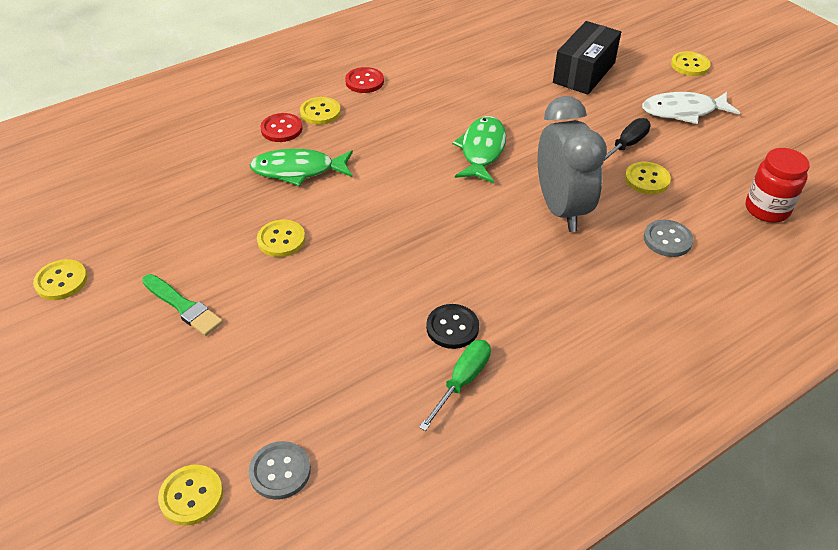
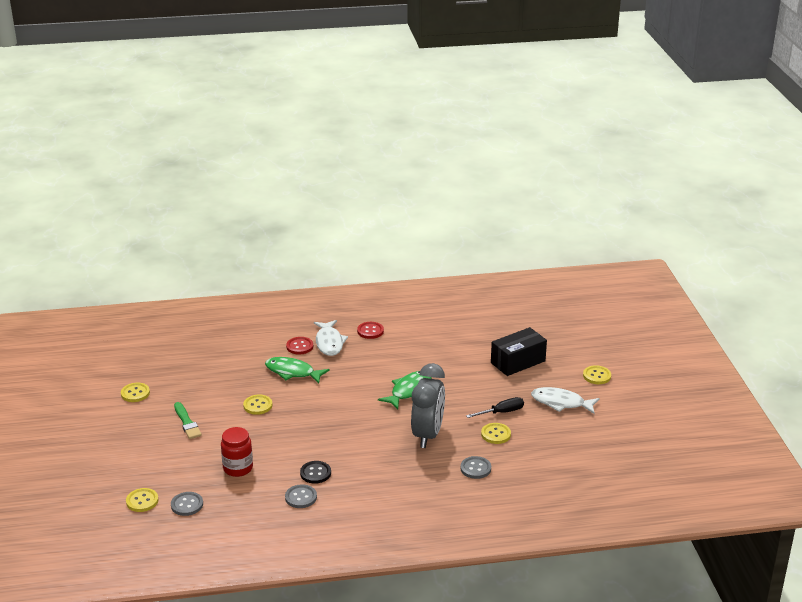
camera: 25 degrees right, 15 degrees down
yellow button [300,97,341,125] -> white fish [314,320,348,356]
green screwdriver [419,340,491,431] -> grey button [285,484,317,508]
red jar [746,148,810,223] -> red jar moved to [221,427,253,477]

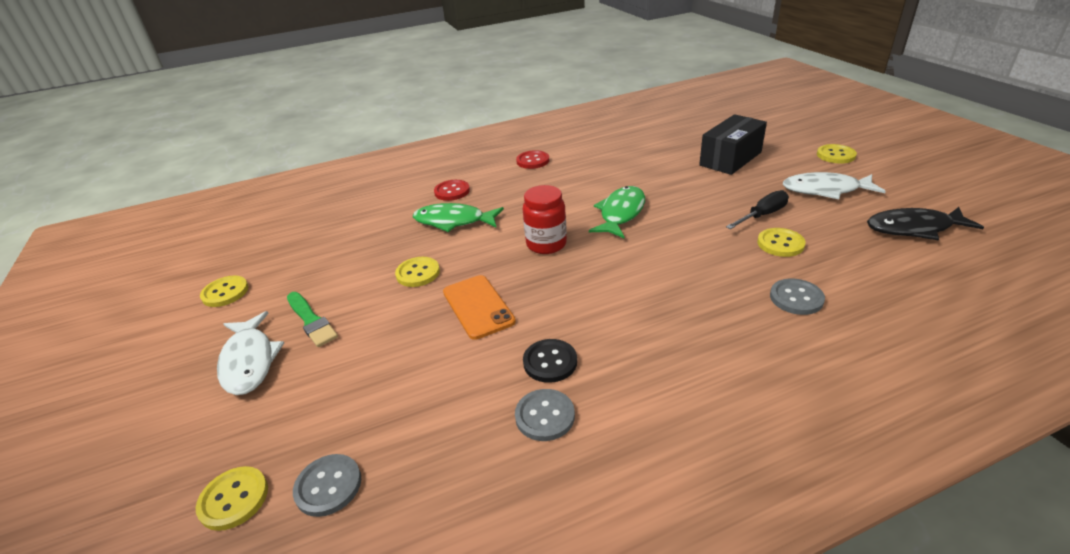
camera: 10 degrees left, 5 degrees up
red jar [221,427,253,477] -> red jar moved to [523,185,567,254]
white fish [314,320,348,356] -> white fish moved to [217,311,284,395]
grey clock [411,363,445,448] -> none
none -> orange phone [443,275,516,340]
none -> black fish [867,207,984,240]

